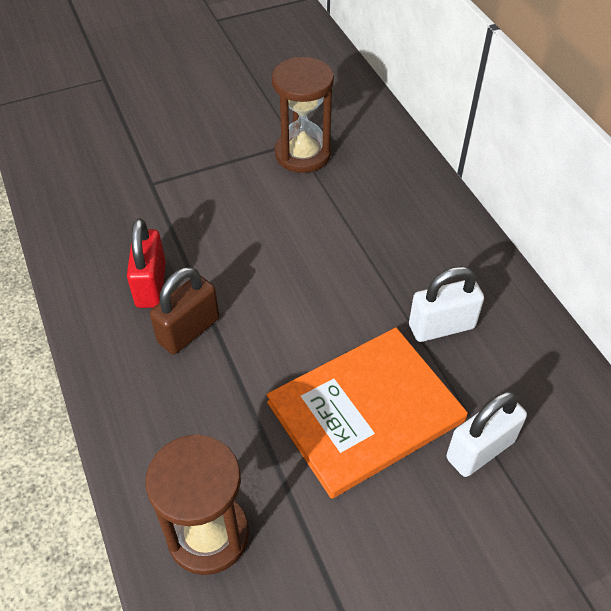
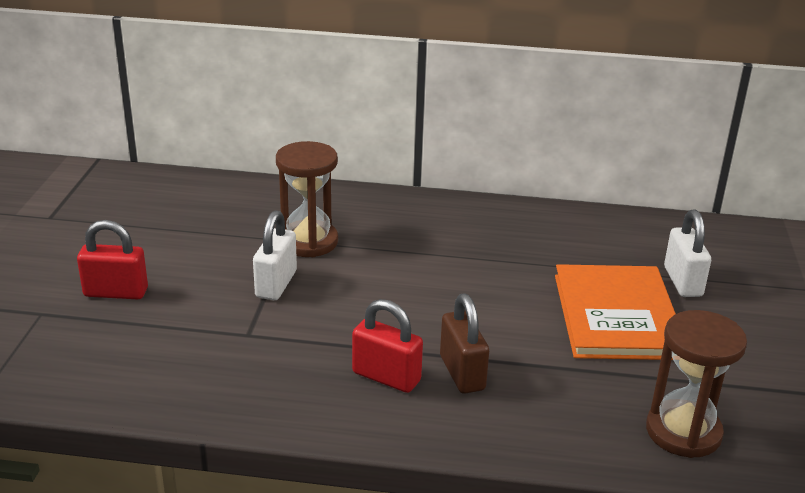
camera: 60 degrees left, 20 degrees down
white padlock [409,266,484,342] -> white padlock moved to [253,210,297,300]
none -> red padlock [77,220,148,299]

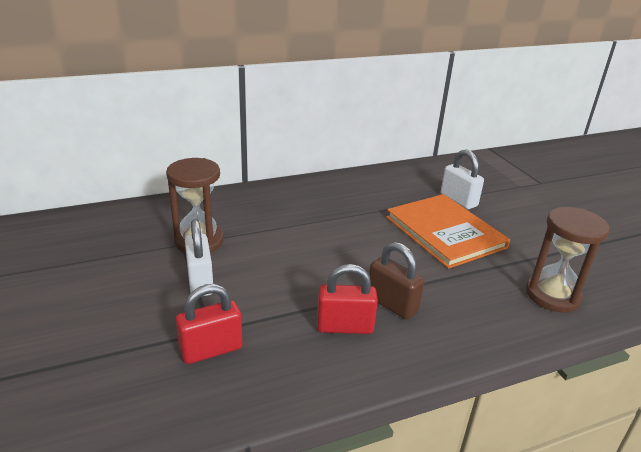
camera: 30 degrees left, 0 degrees up
red padlock [77,220,148,299] -> red padlock moved to [176,284,242,364]

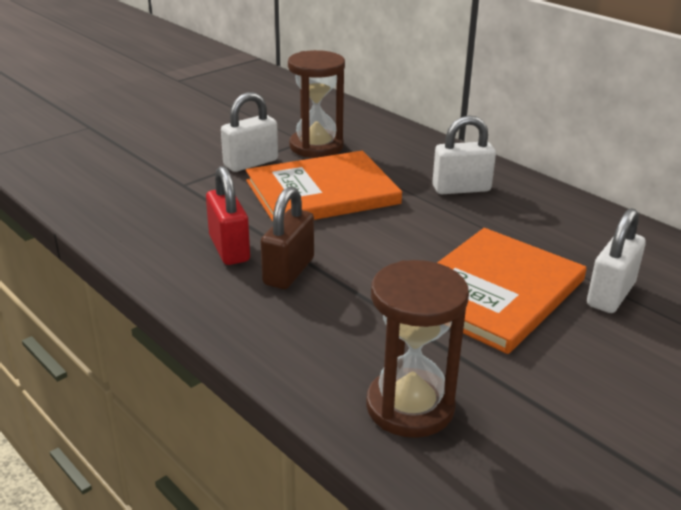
camera: 70 degrees right, 0 degrees up
red padlock [176,284,242,364] -> none
none -> orange book [246,151,402,222]
none -> white padlock [432,115,496,194]

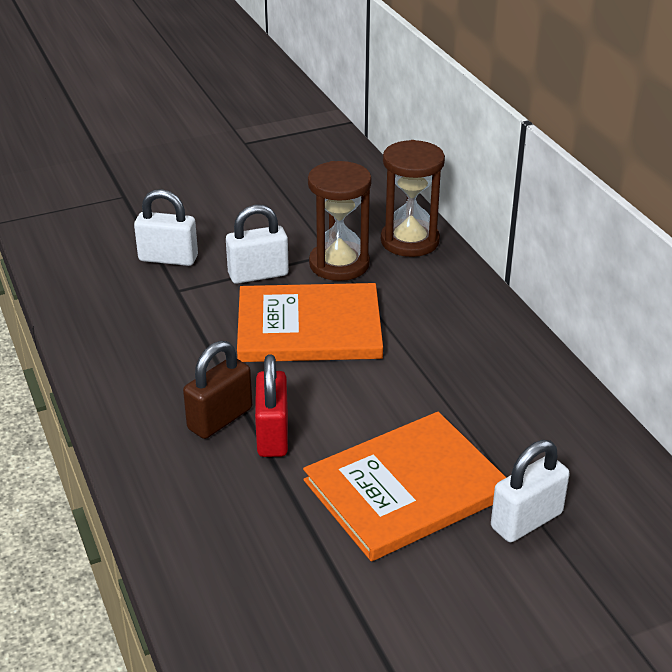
camera: 20 degrees right, 5 degrees up
red padlock [206,166,250,265] -> red padlock moved to [255,354,288,457]
brown hourglass [366,260,469,438] -> brown hourglass moved to [381,140,445,257]
white padlock [432,115,496,194] -> white padlock moved to [134,189,198,266]

